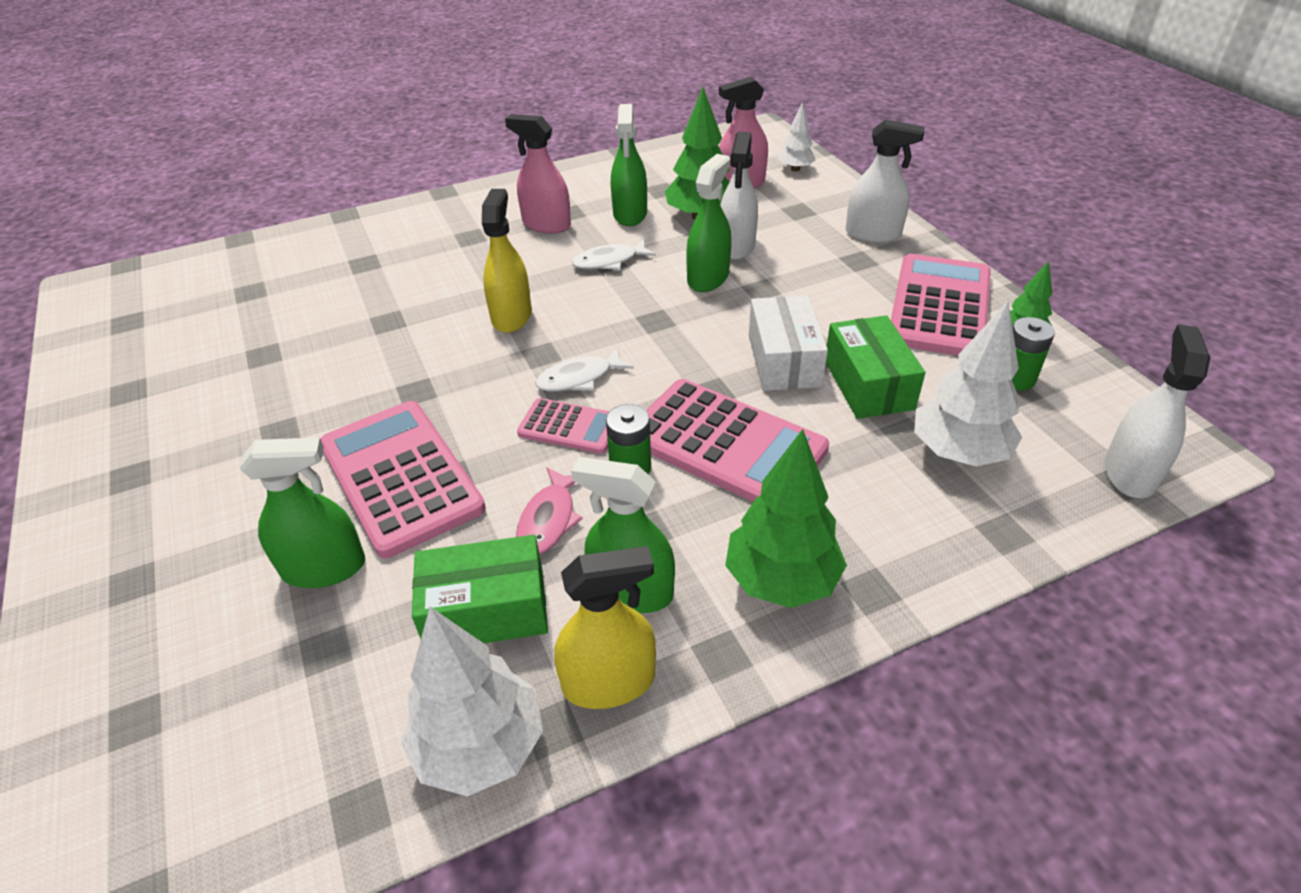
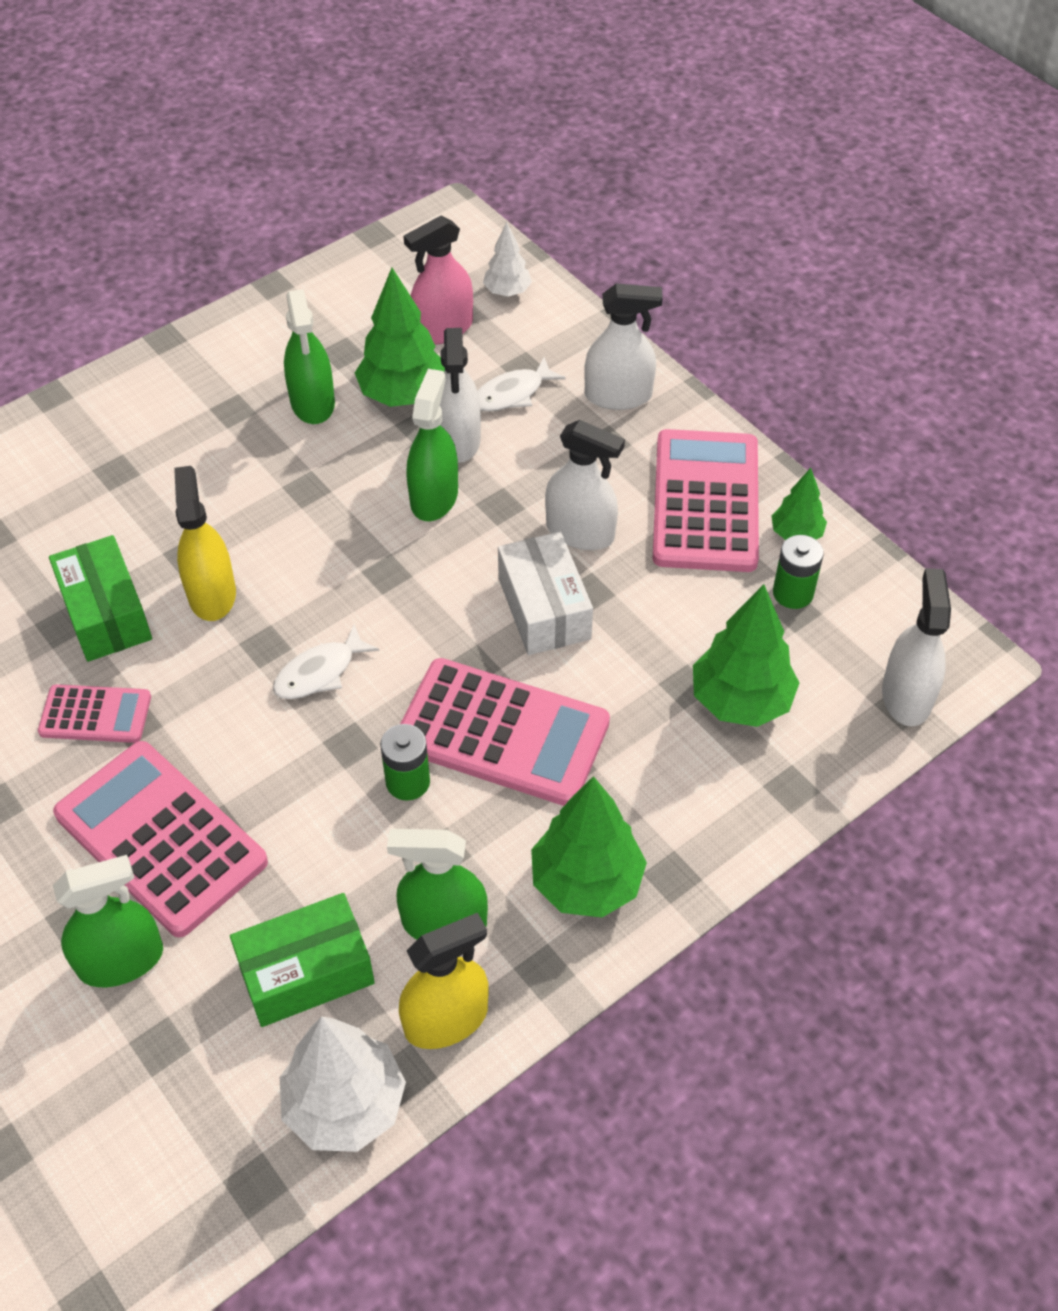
camera: 15 degrees left, 10 degrees up
pink spray bottle [505,114,571,234] -> none
pink fish [516,467,583,555] -> none
pink calculator [517,398,610,454] -> pink calculator moved to [38,684,151,743]
white fish [572,239,656,270] -> white fish moved to [478,357,566,412]
green box [826,315,925,419] -> green box moved to [49,535,152,662]
white tree [914,301,1022,467] -> green tree [693,584,800,727]
none -> white spray bottle [545,420,625,550]

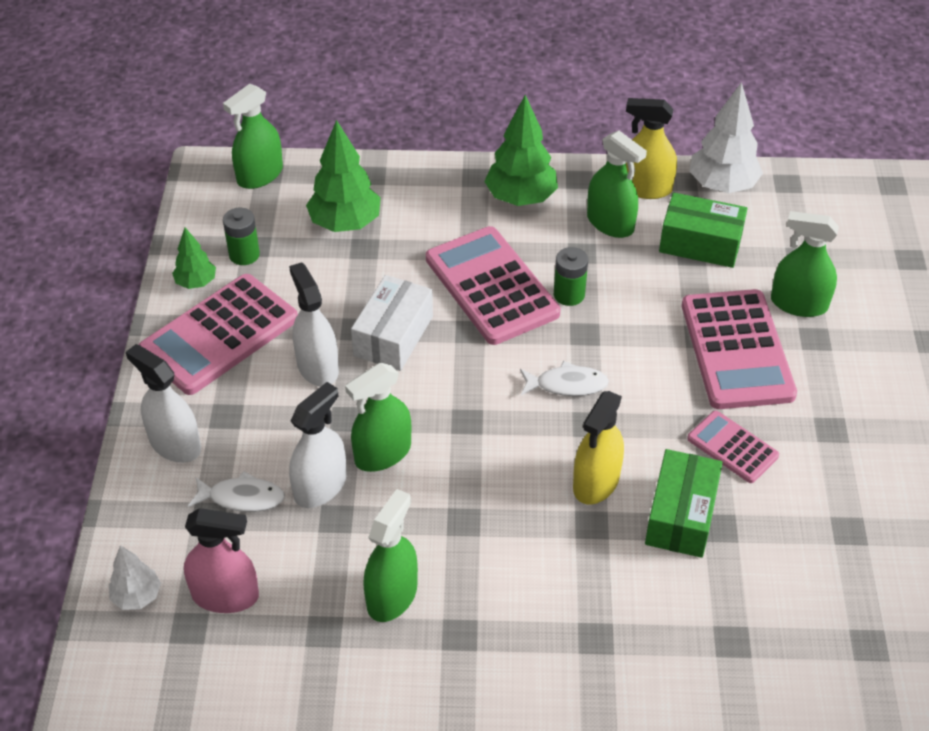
camera: 140 degrees left, 5 degrees down
green tree [355,268,445,407] -> none
white spray bottle [882,568,951,726] -> green spray bottle [223,84,283,189]

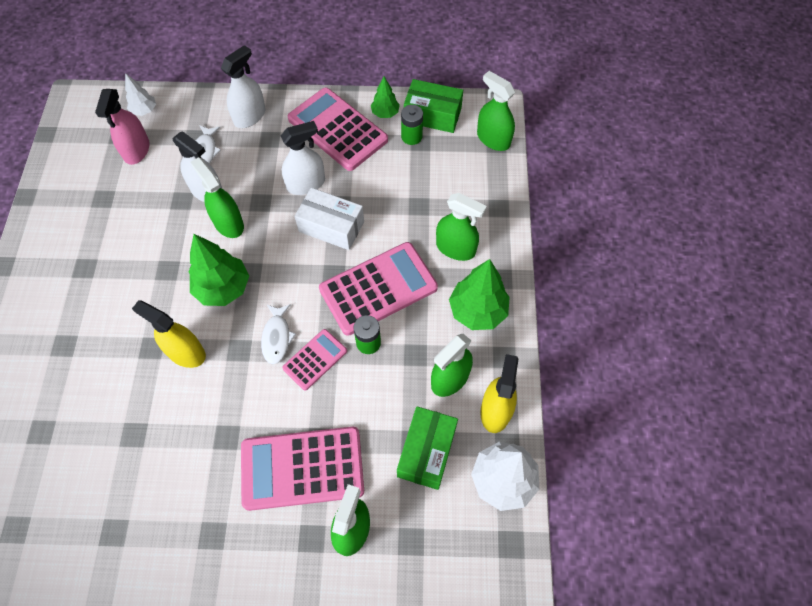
camera: 90 degrees right, 15 degrees up
green tree [306,120,381,232] -> green tree moved to [188,234,249,306]
green spray bottle [363,489,418,622] -> green spray bottle moved to [436,193,487,261]
green box [645,449,723,558] -> green box moved to [404,79,463,133]
pink calculator [687,410,779,483] -> pink calculator moved to [282,329,347,390]

